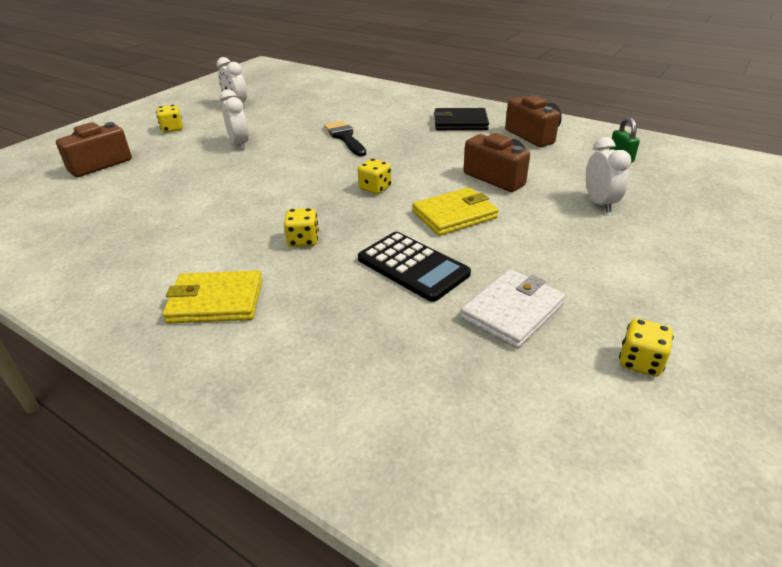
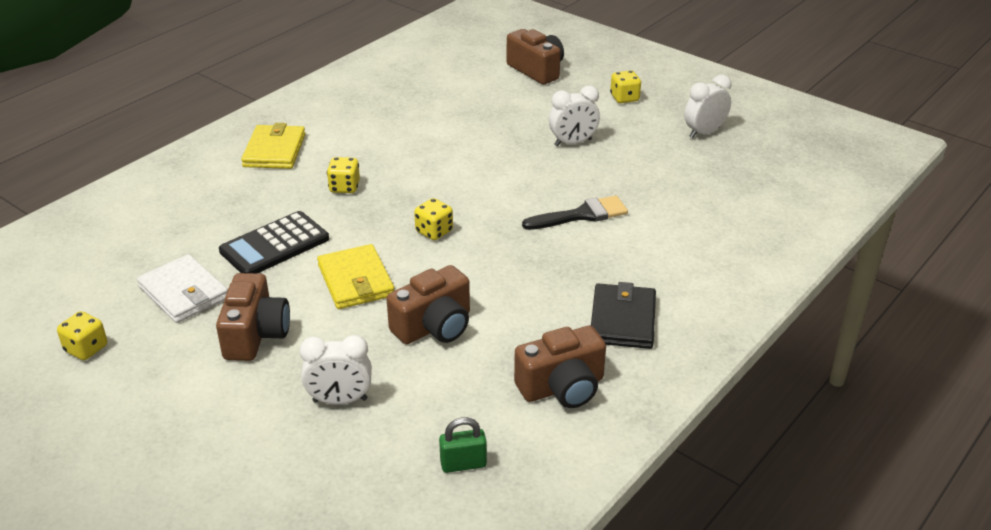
camera: 95 degrees right, 0 degrees up
none -> brown camera [216,273,290,361]

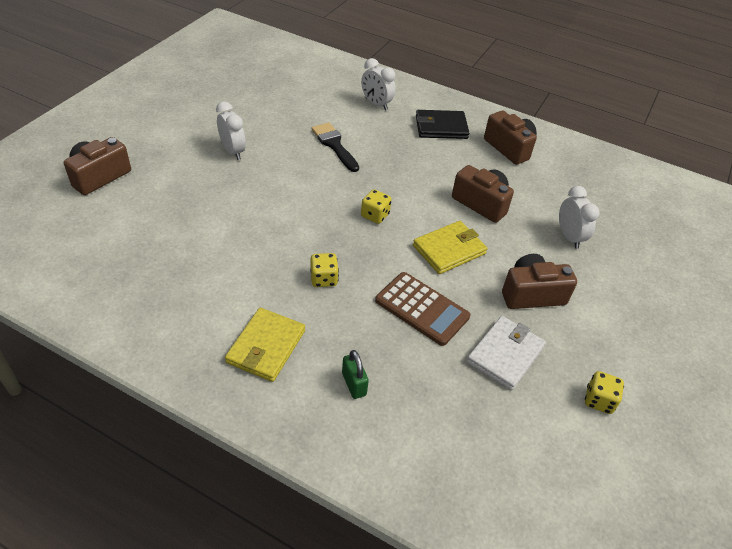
camera: 105 degrees left, 10 degrees up
black calculator [219,211,329,273] -> brown calculator [375,272,470,346]
yellow wallet [241,123,305,169] -> yellow wallet turned 60 degrees counterclockwise [225,308,305,382]
green padlock [439,417,487,473] -> green padlock moved to [342,350,369,399]
yellow dice [610,70,641,103] -> none
white clock [684,74,731,138] -> white clock moved to [361,58,396,110]

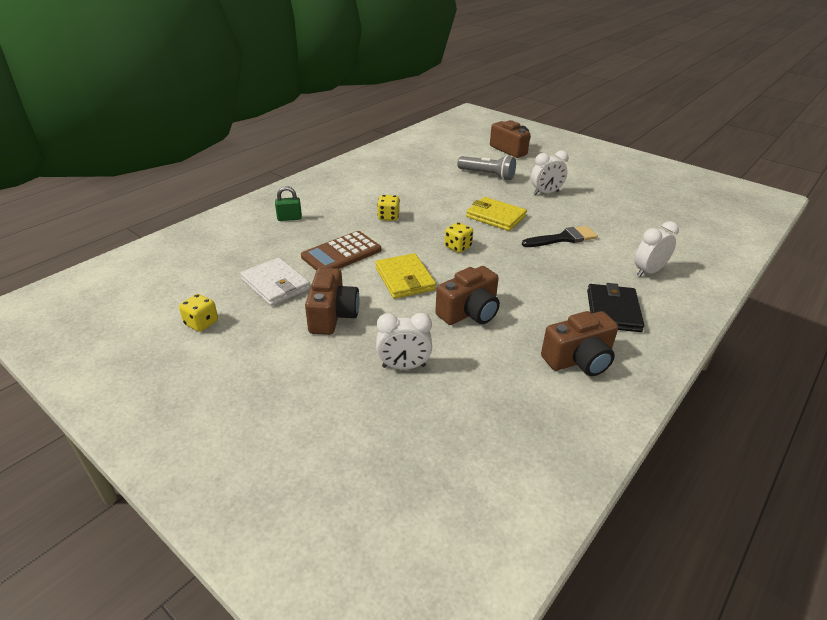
camera: 105 degrees right, 10 degrees down
yellow wallet [225,308,305,382] -> yellow wallet moved to [466,197,527,231]
none -> grey flashlight [457,155,516,181]

